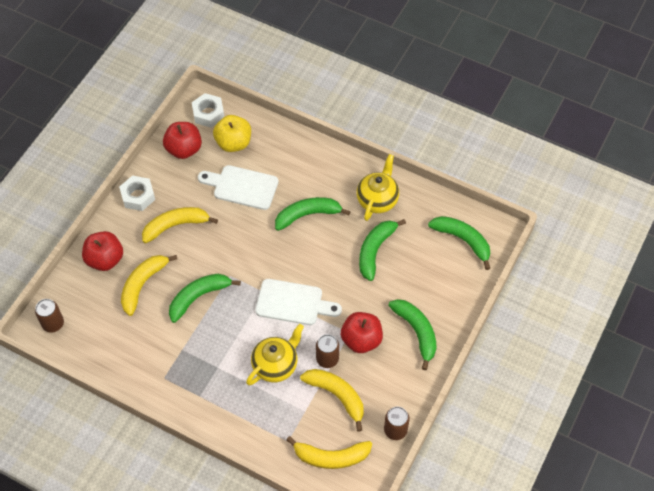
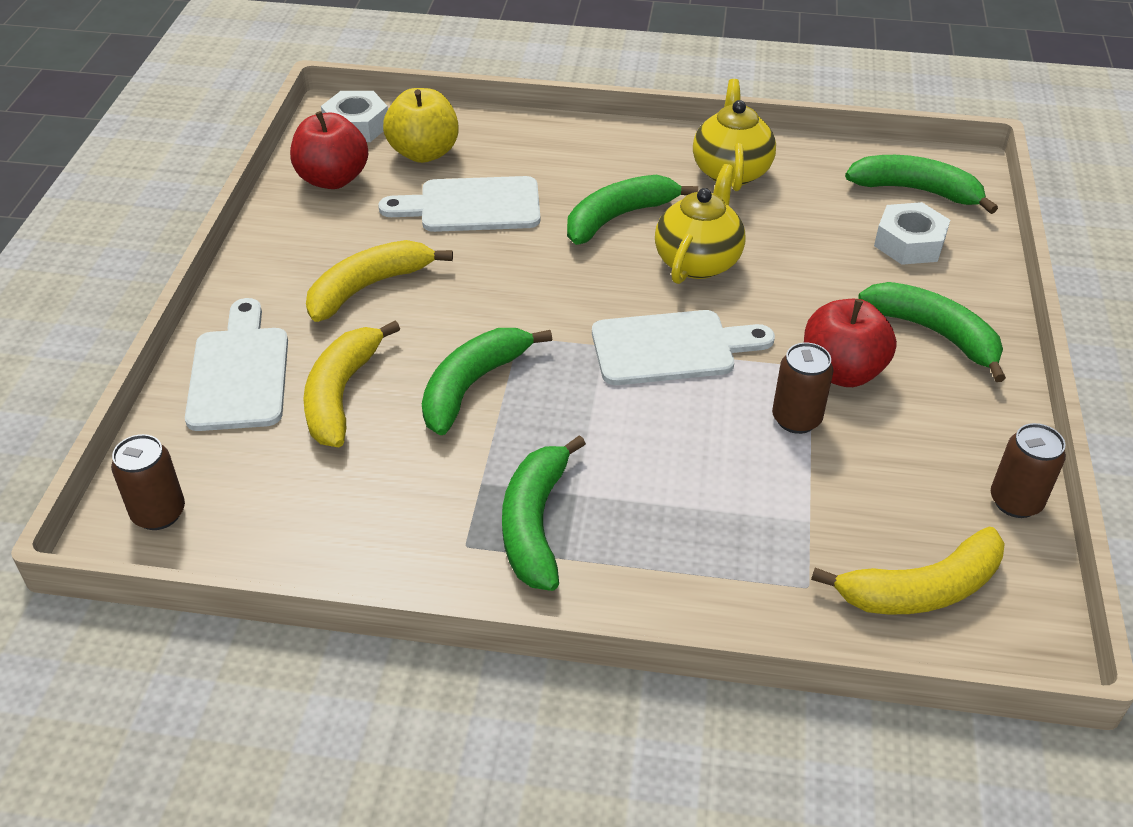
camera: 20 degrees left, 15 degrees down
red apple [82,231,123,271] -> white cutting board [185,298,288,431]
white nut [119,176,155,211] -> white nut moved to [874,202,950,265]
yellow teapot [246,324,304,385] -> yellow teapot moved to [655,164,745,284]
yellow banana [300,369,364,432] -> none
green banana [359,219,406,281] -> green banana moved to [502,435,586,591]

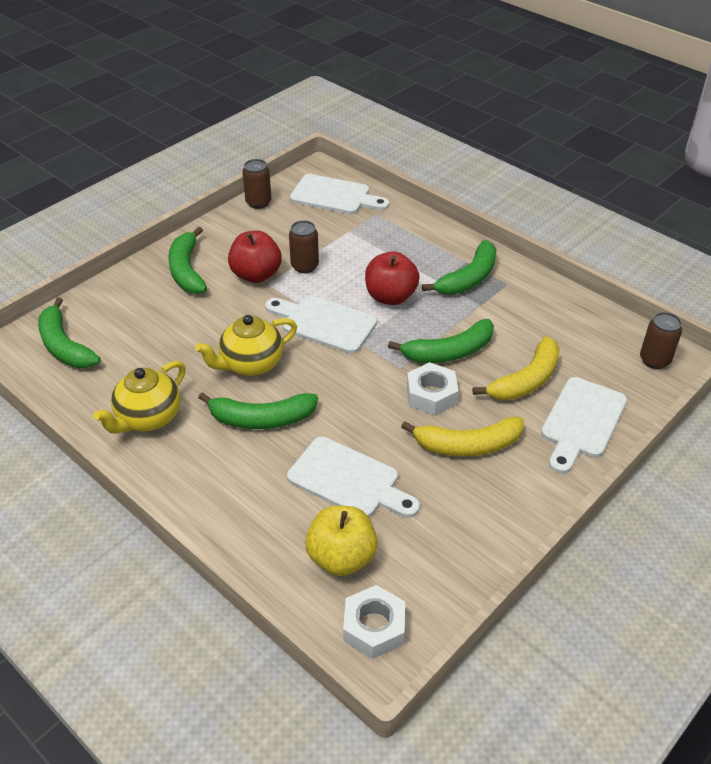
camera: 145 degrees left, 0 degrees up
red apple [290,111,368,189] -> red apple moved to [365,251,420,305]
yellow banana [811,527,1005,614] -> white cutting board [290,174,389,214]
white nut [874,202,950,265] -> white nut moved to [407,362,458,416]

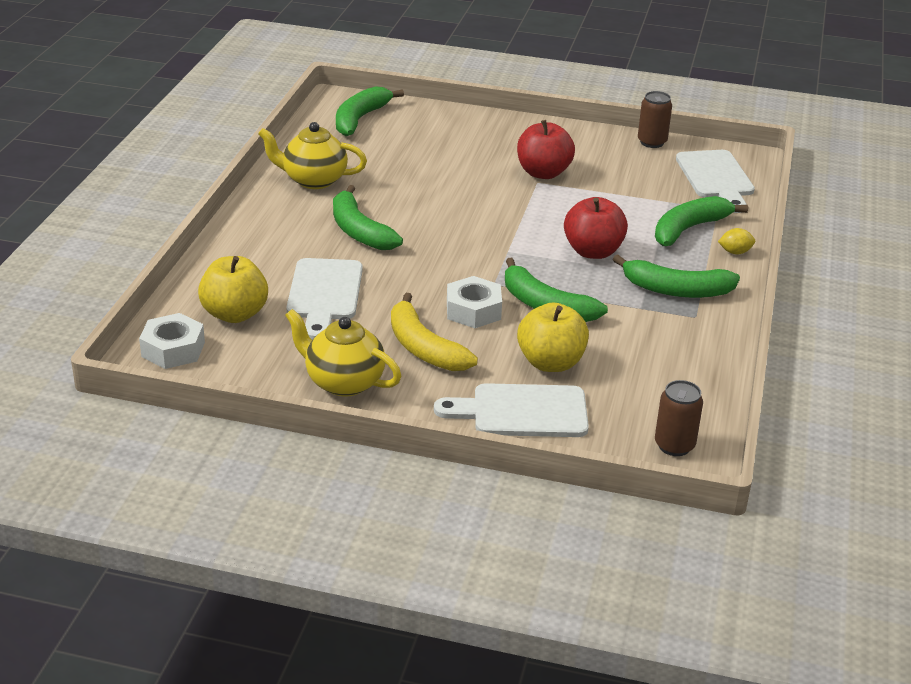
camera: 60 degrees right, 10 degrees down
green banana [168,227,207,294] -> green banana moved to [655,196,748,246]
yellow teapot [195,315,297,376] -> yellow teapot moved to [285,309,401,396]
white cutting board [265,296,377,354] -> none
brown can [289,220,319,273] -> none
yellow banana [472,336,560,401] -> yellow apple [517,302,589,372]
none -> yellow lemon [718,228,755,255]

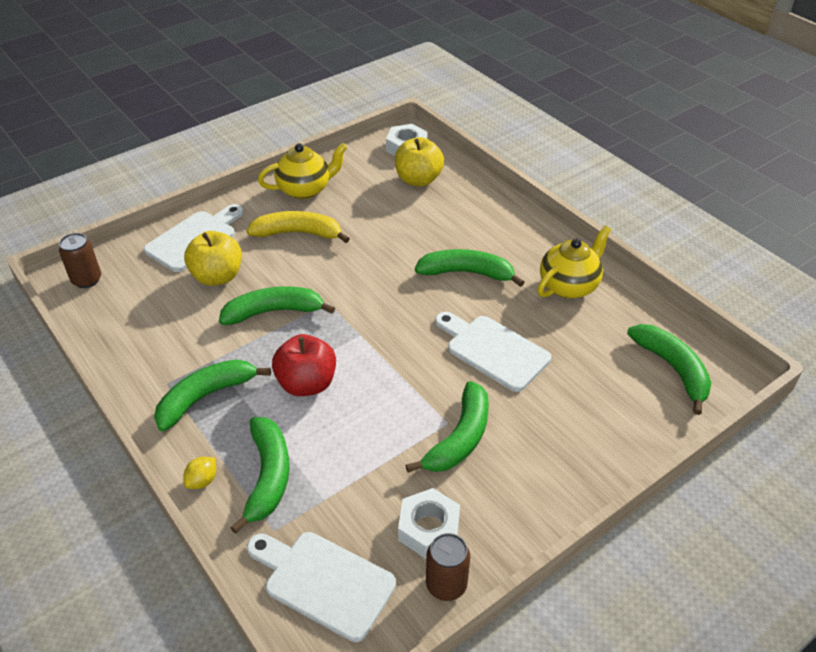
camera: 130 degrees right, 10 degrees up
white cutting board [286,258,363,340] -> white cutting board moved to [435,312,551,392]
white nut [447,276,502,328] -> white nut moved to [398,488,460,559]
red apple [517,120,575,179] -> green banana [406,381,489,473]

